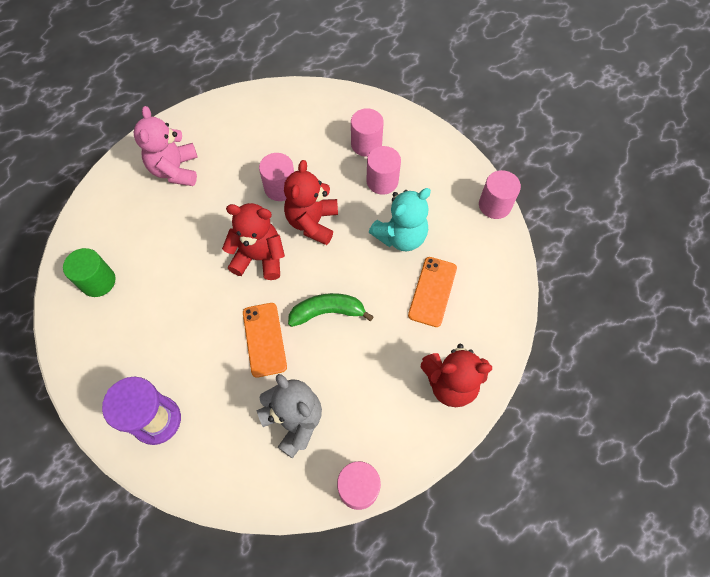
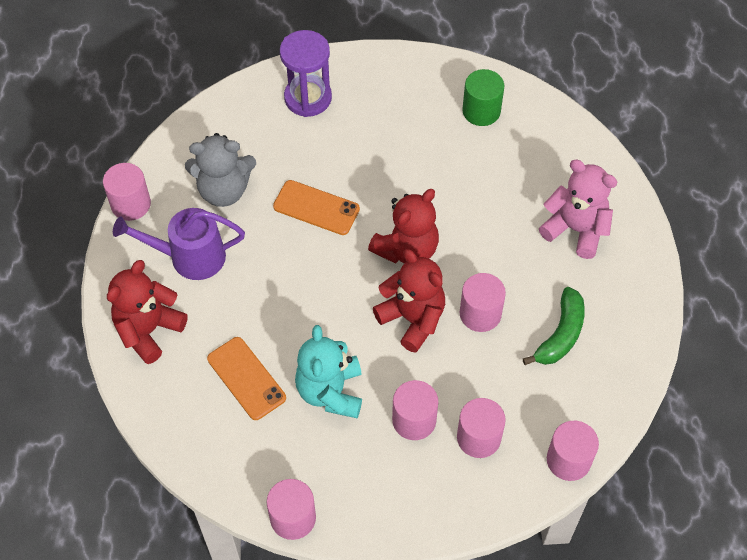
camera: 125 degrees right, 5 degrees down
green banana [288,293,374,327] -> green banana moved to [523,287,585,365]
none -> purple watering can [113,208,245,280]
none -> pink cylinder [547,421,599,481]

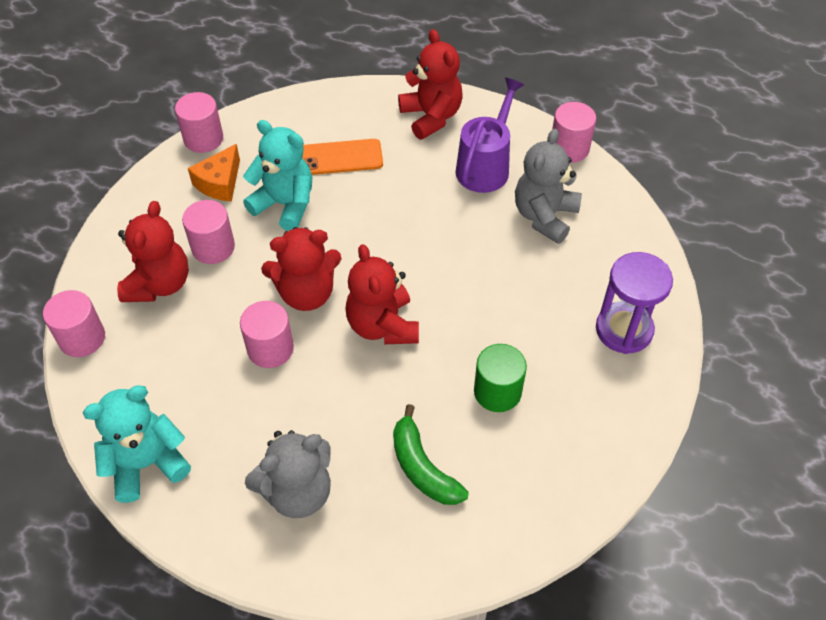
camera: 120 degrees right, 5 degrees down
orange phone [273,180,360,235] -> none
pink cylinder [457,398,506,458] -> red teddy bear [117,201,189,302]
green cylinder [462,69,504,126] -> green cylinder moved to [474,344,527,412]
green banana [523,287,585,365] -> green banana moved to [393,404,469,505]
pink teddy bear [539,160,617,259] -> grey teddy bear [245,430,331,518]
none -> turquoise teddy bear [83,385,191,503]
none -> orange cheese [188,144,240,201]

